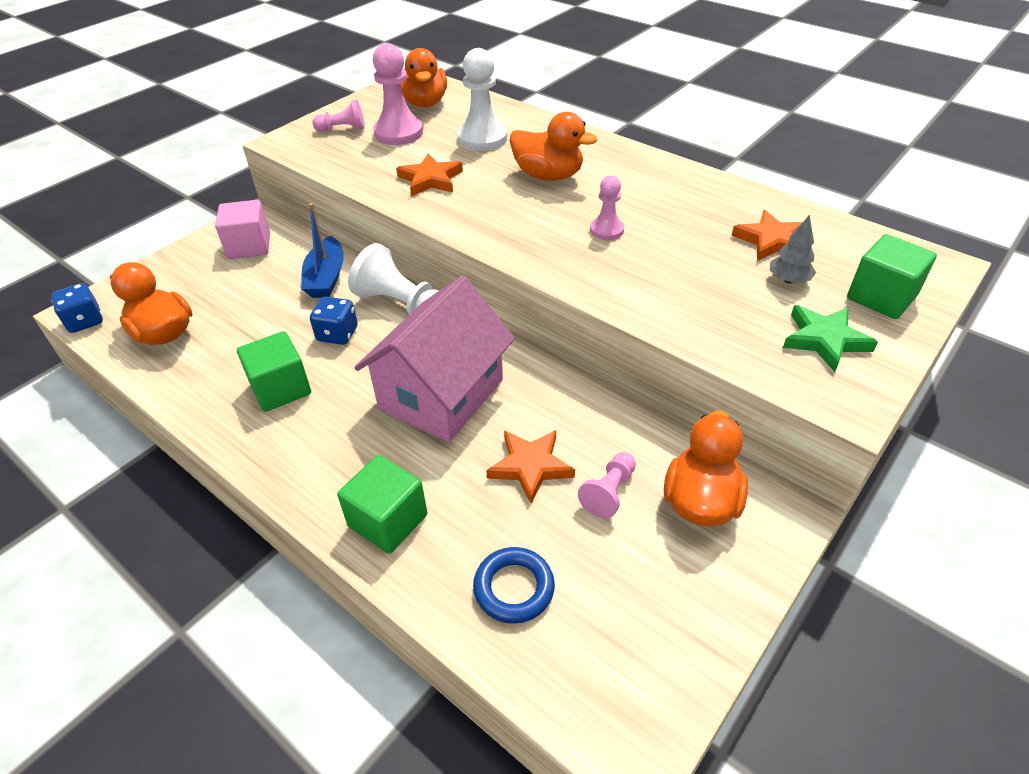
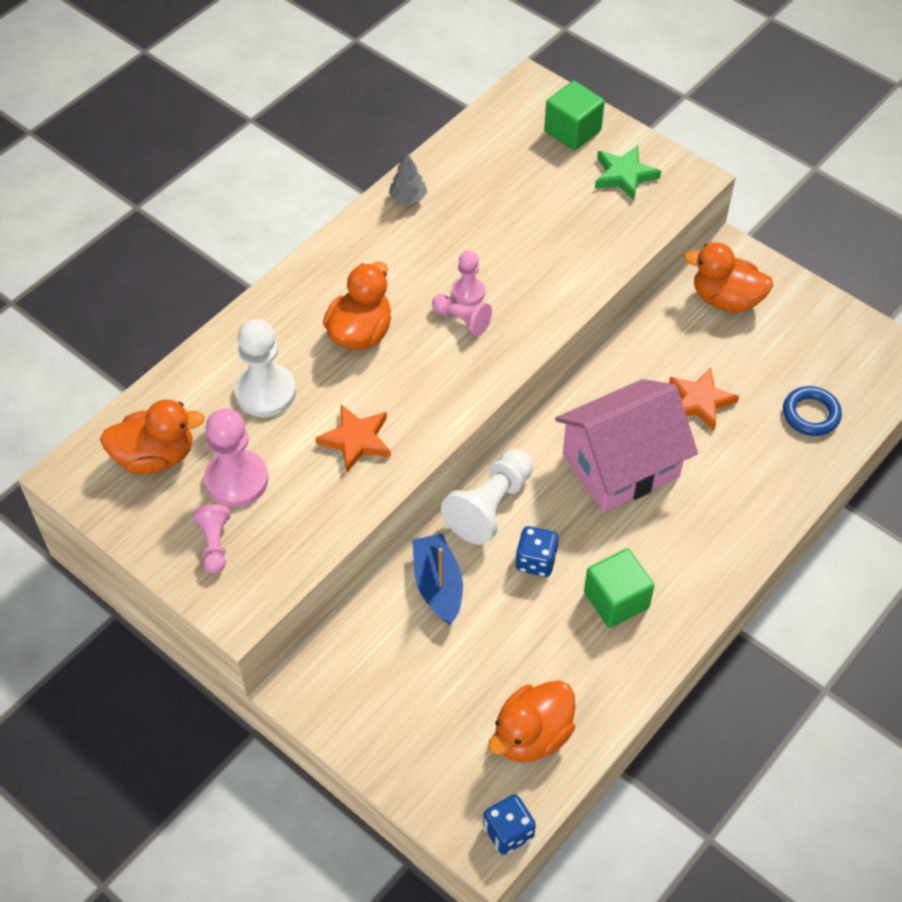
camera: 90 degrees left, 10 degrees up
pink cube [215,200,270,259] -> none
blue boat [301,203,344,298] -> blue boat turned 105 degrees counterclockwise [413,533,463,625]
green cube [337,455,428,554] -> none
pink house [354,276,515,442] -> pink house turned 60 degrees counterclockwise [555,379,698,512]
pink pawn [578,452,636,518] -> pink pawn moved to [432,294,492,336]
orange star [732,210,802,261] -> none
grey tree [770,215,816,283] -> grey tree moved to [389,152,427,204]

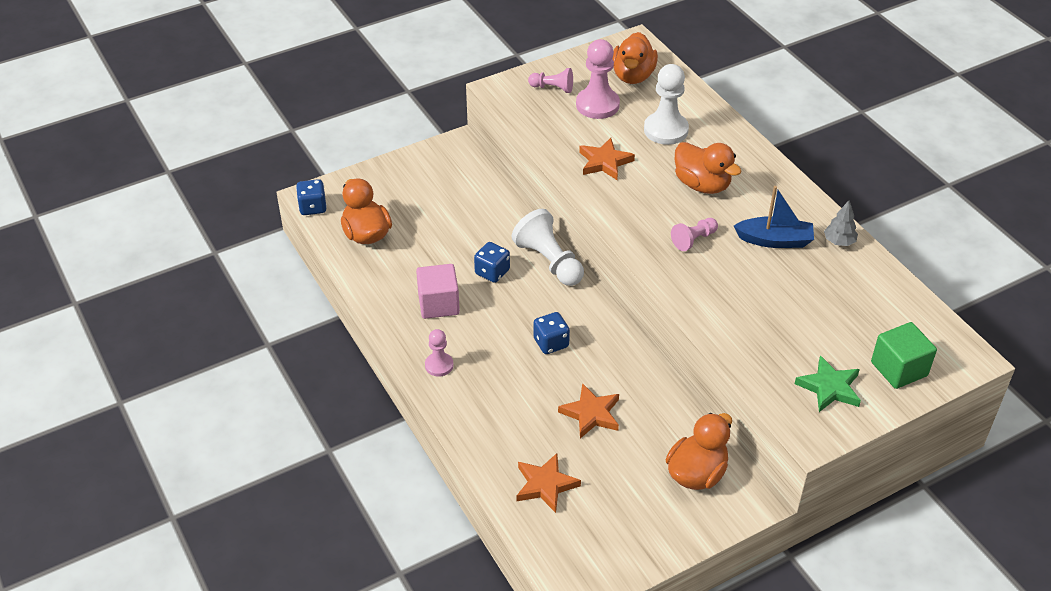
camera: 110 degrees right, 10 degrees down
blue boat [413,533,463,625] -> blue boat moved to [734,186,814,248]
pink pawn [452,251,485,305] -> pink pawn moved to [425,329,454,377]
pink house [555,379,698,512] -> blue dice [533,312,570,354]
green cube [584,549,655,628] -> pink cube [416,264,460,319]
blue ring [783,386,842,436] -> orange star [517,453,581,513]

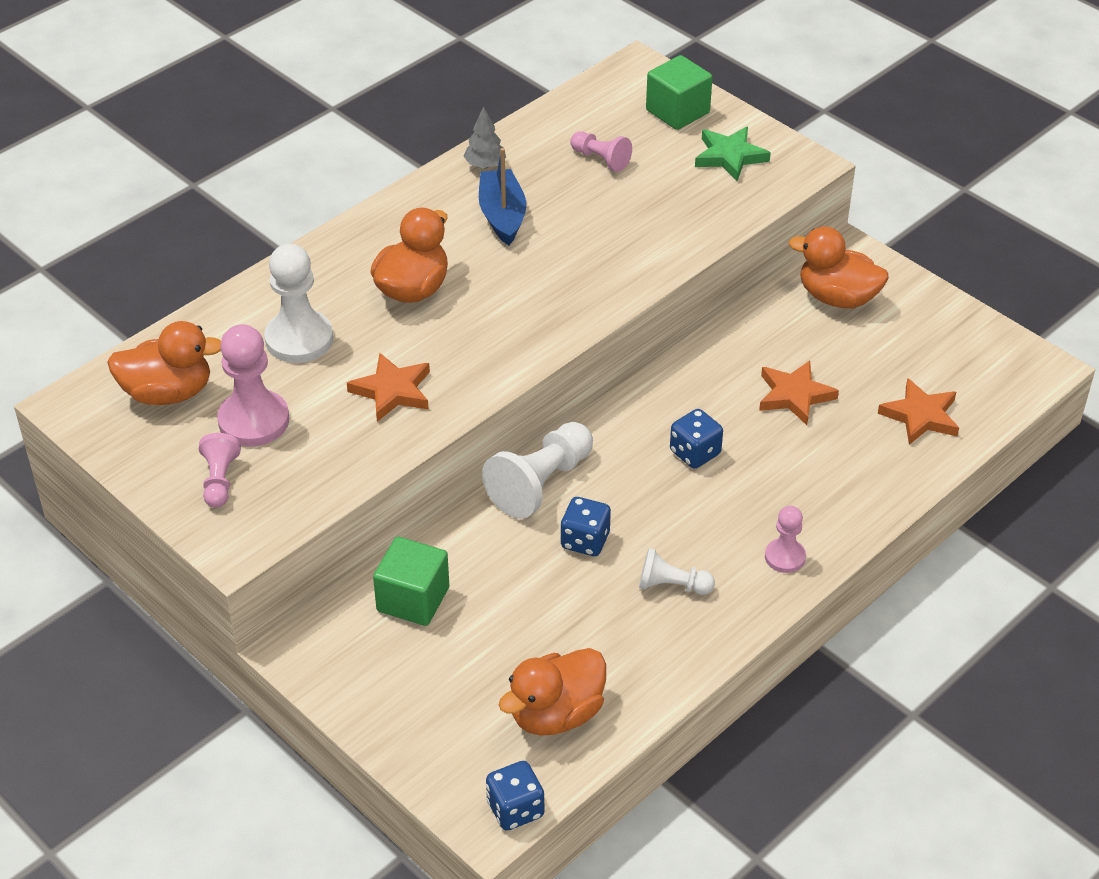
camera: 105 degrees left, 0 degrees up
pink cube [416,264,460,319] -> white pawn [639,548,715,595]
pink pawn [671,218,718,251] -> pink pawn moved to [570,131,632,172]
none -> green cube [373,537,449,626]

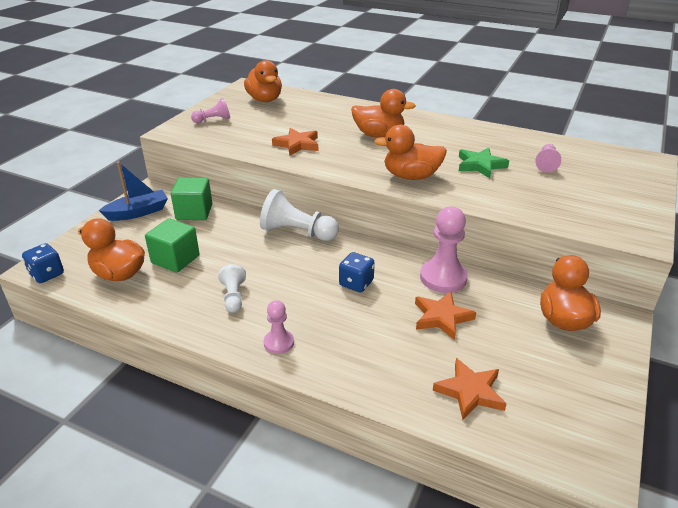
camera: 70 degrees right, 10 degrees down
pink pawn [217,324,289,447] -> pink pawn moved to [420,207,468,293]
white pawn [264,244,333,363] -> none
grey tree [463,106,506,168] -> none
blue boat [479,148,526,245] -> blue boat moved to [99,162,168,221]
blue dice [560,497,611,556] -> none
green cube [646,55,713,130] -> green cube moved to [145,218,200,273]
green star [695,126,771,181] -> green star moved to [459,148,509,178]
none -> orange duck [374,125,447,180]

